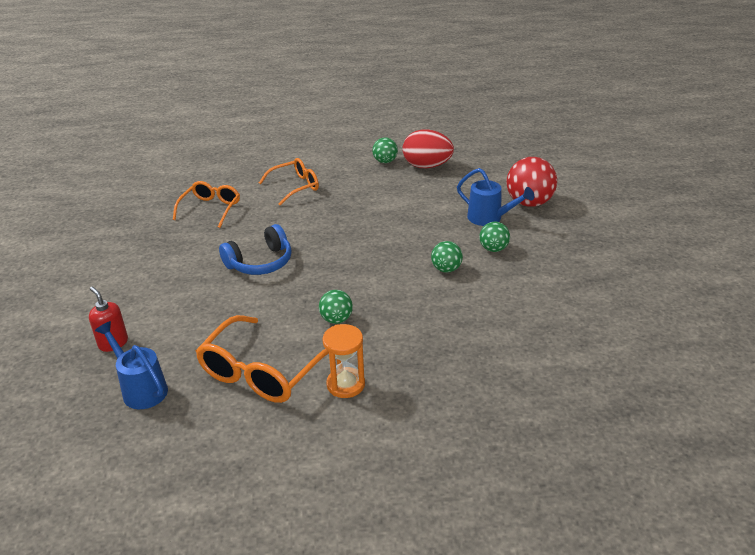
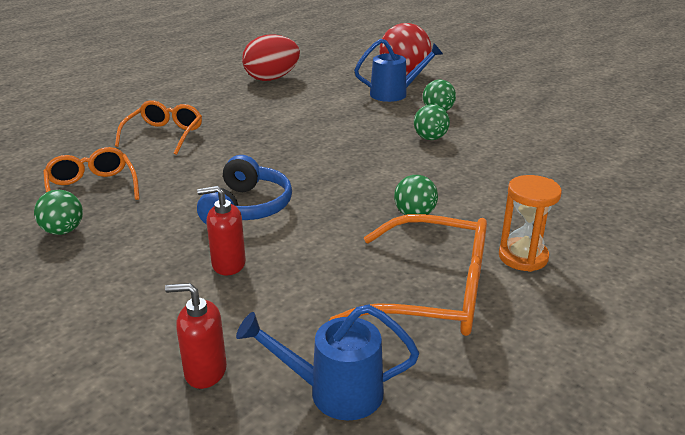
camera: 45 degrees left, 5 degrees down
orange glasses [196,315,329,403] -> orange glasses turned 60 degrees counterclockwise [329,214,487,336]
green ball [372,137,398,163] -> green ball moved to [34,190,83,235]
none -> red soap dispenser [197,186,246,276]

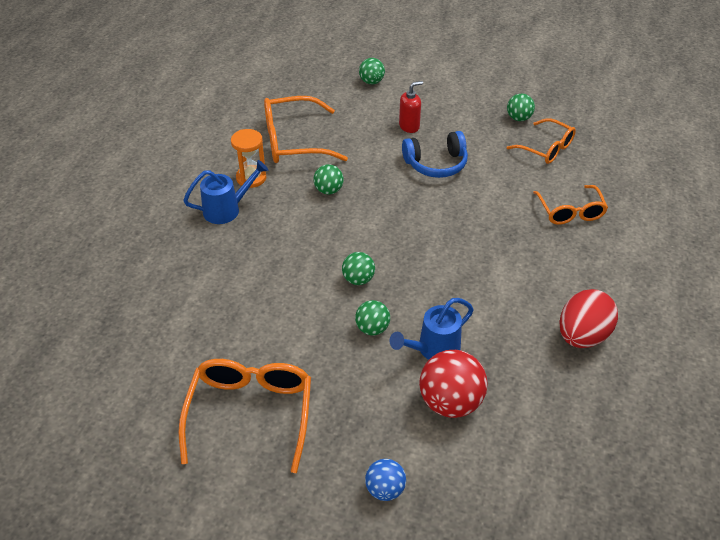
camera: 155 degrees right, 15 degrees up
red soap dispenser [165,283,227,389] -> green ball [359,58,385,84]
blue headphones [197,155,292,225] -> blue headphones turned 90 degrees counterclockwise [402,131,468,178]
blue watering can [236,304,419,421] -> blue watering can moved to [183,160,268,224]
none -> orange glasses [179,359,311,473]
none -> blue ball [365,459,406,501]

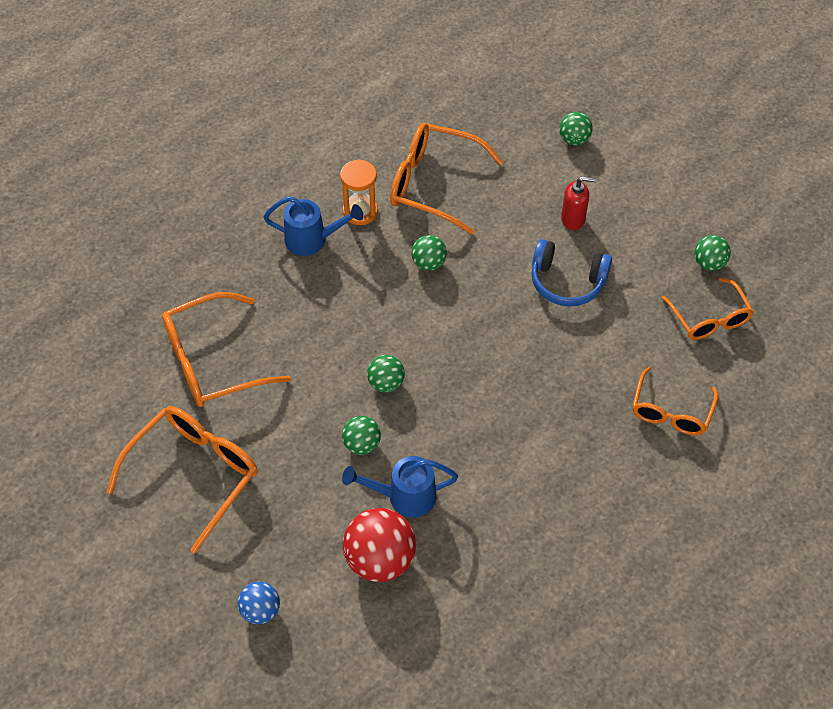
camera: 30 degrees right, 10 degrees up
red egg [560,289,618,348] -> none
none -> orange glasses [162,292,291,407]

